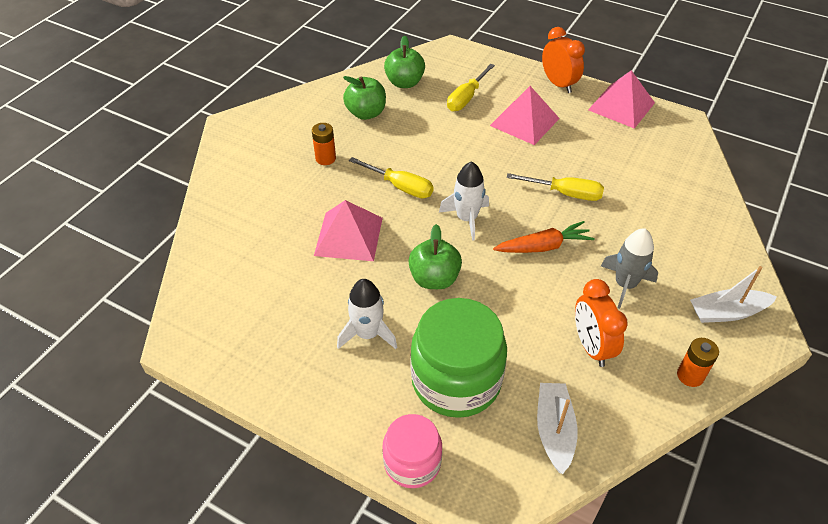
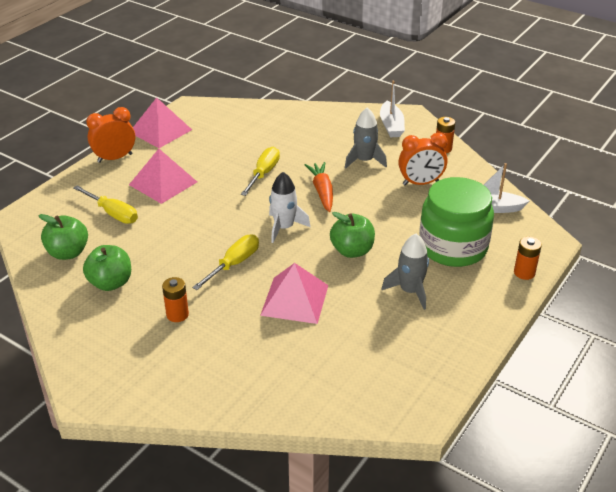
camera: 85 degrees left, 10 degrees down
white rocket [337,279,397,349] -> grey rocket [381,234,429,310]
pink jar [382,414,442,488] -> orange battery [514,237,542,280]

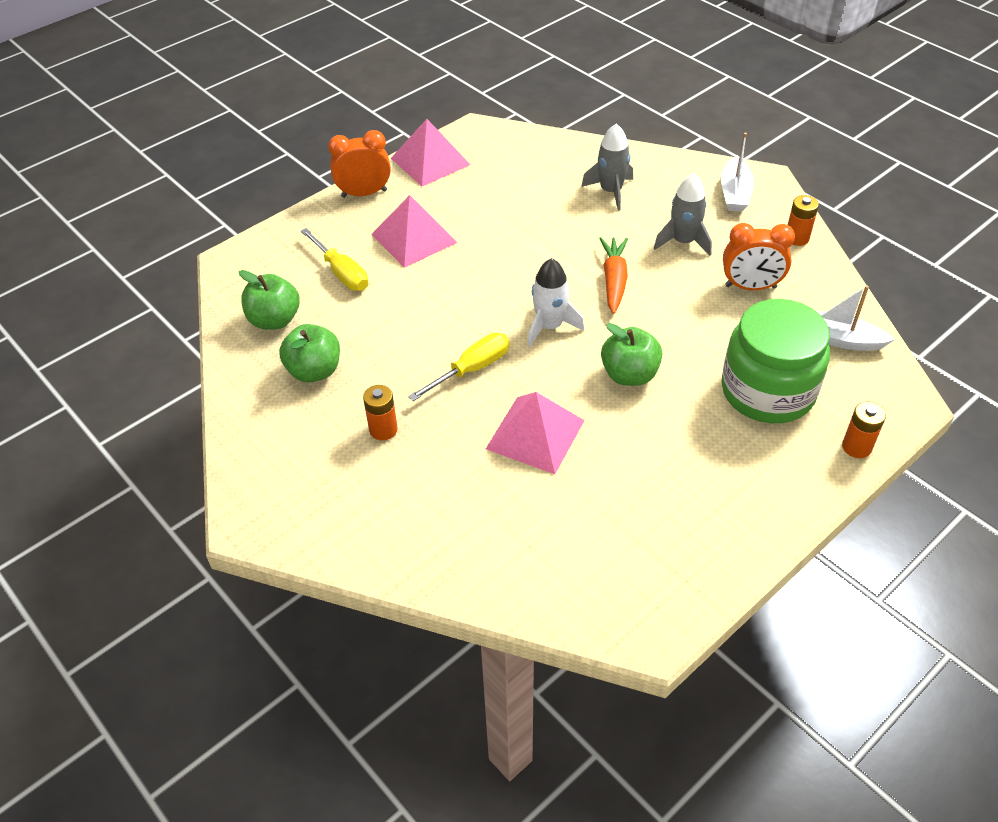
camera: 15 degrees right, 10 degrees up
yellow screwdriver [241,147,280,196] -> none
grey rocket [381,234,429,310] -> grey rocket moved to [581,124,633,211]

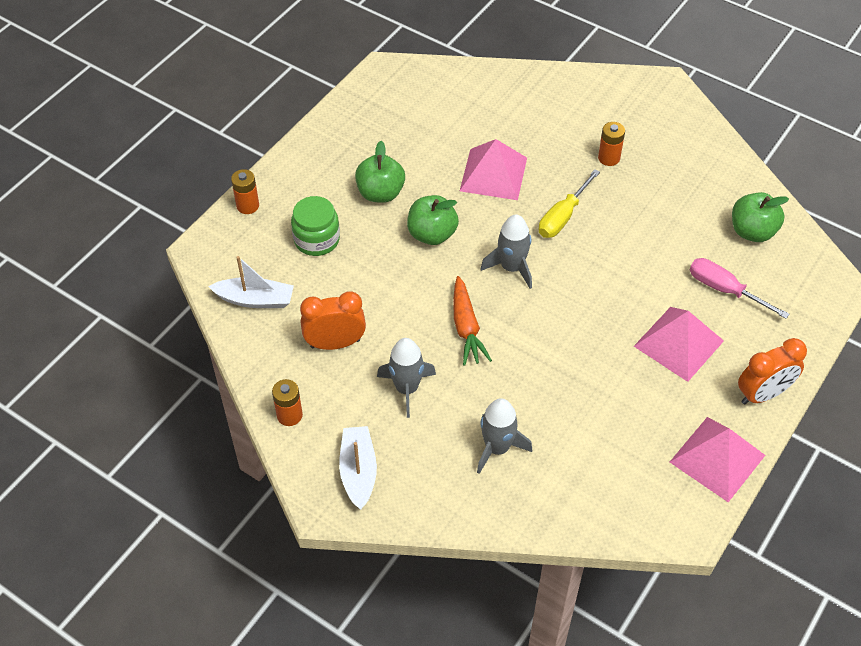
camera: 165 degrees right, 5 degrees up
green apple [279,324,340,383] -> green apple moved to [355,141,405,203]
yellow screwdriver [301,228,368,291] -> pink screwdriver [690,258,790,319]
white rocket [528,258,585,347] -> grey rocket [481,214,532,289]
green jar [722,299,830,423] -> green jar [291,196,340,256], size x0.59

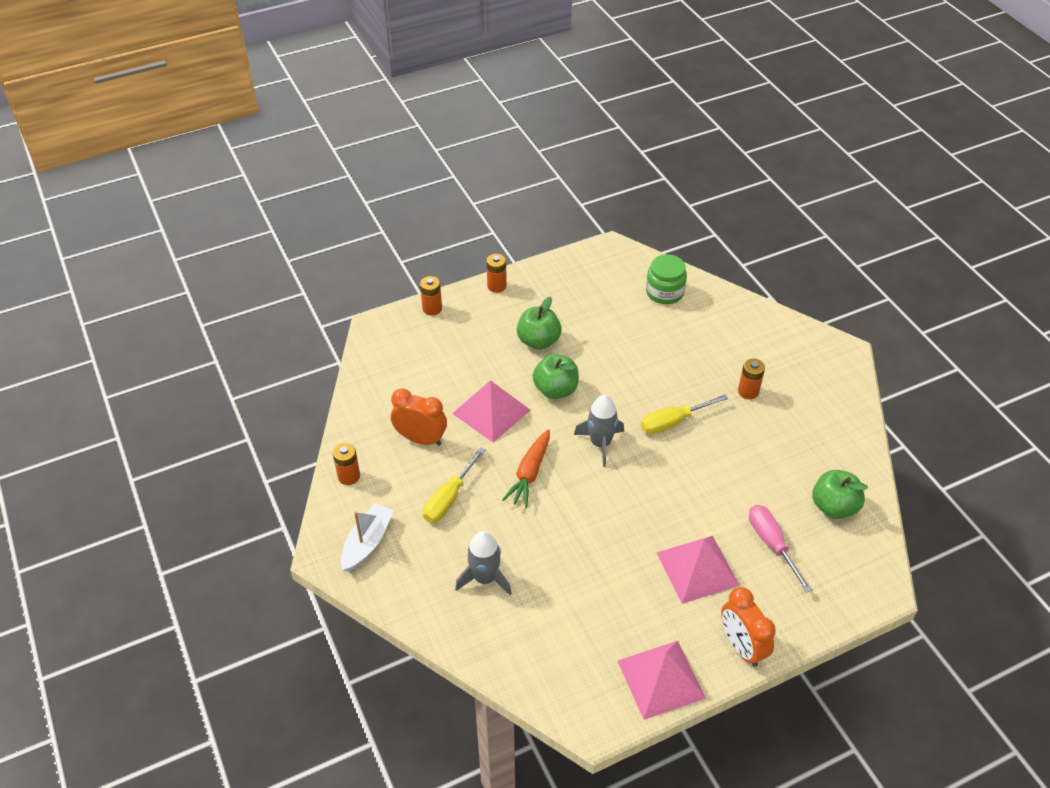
camera: 30 degrees right, 5 degrees down
white boat [208,256,294,308] -> none
green jar [291,196,340,256] -> green jar moved to [646,254,687,304]
grey rocket [377,338,436,418] -> yellow screwdriver [423,447,485,523]
pink pyramid [460,139,527,200] -> pink pyramid moved to [452,380,531,442]
orange clock [738,338,807,405] -> orange clock turned 60 degrees clockwise [721,587,776,667]
none -> orange battery [486,254,507,293]

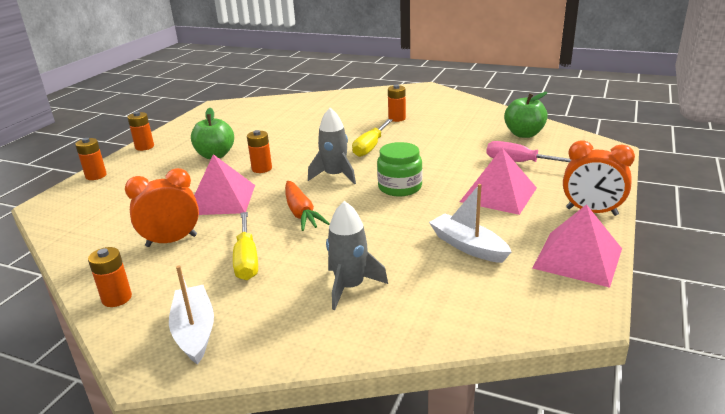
camera: 40 degrees left, 20 degrees down
green apple [533,354,579,399] -> orange battery [247,130,272,173]
green jar [646,254,687,304] -> green jar moved to [377,142,422,196]
none -> white boat [429,184,511,263]

